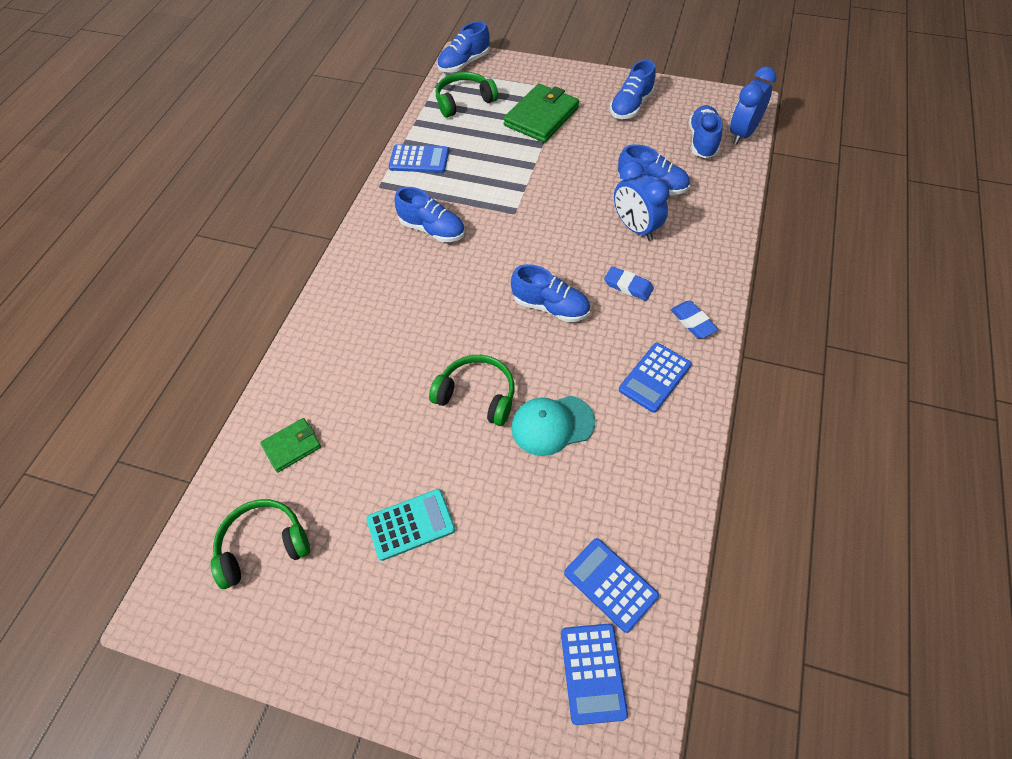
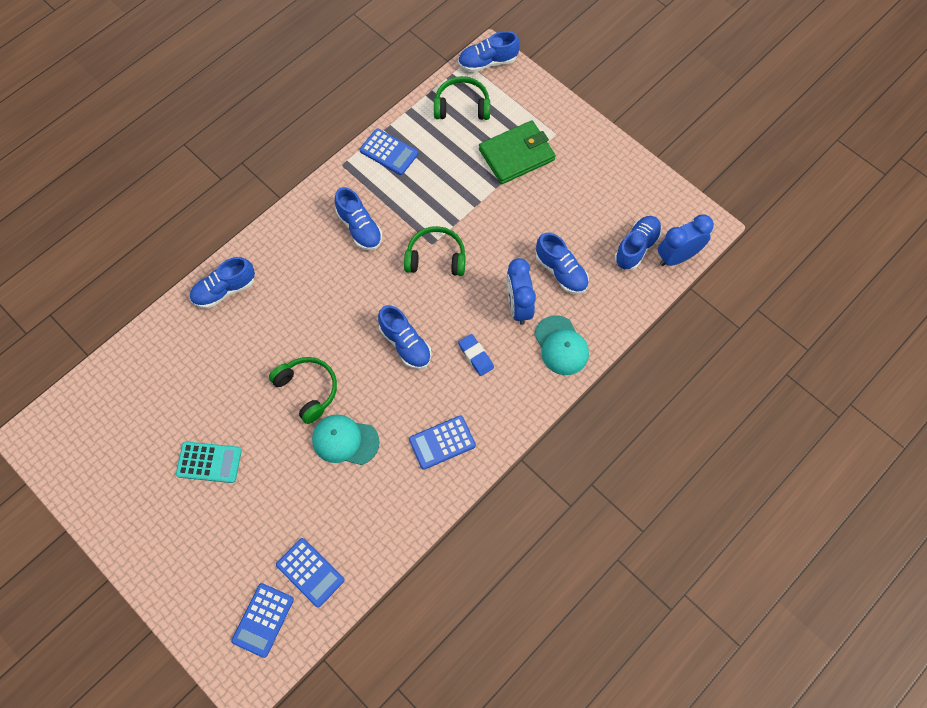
camera: 25 degrees right, 10 degrees up
green headphones [211,499,310,589] -> green headphones moved to [404,226,466,276]
green wallet [260,418,321,472] -> none
blue calculator [564,538,659,633] -> blue calculator turned 150 degrees clockwise [276,538,344,607]
blue shoe [610,59,656,119] -> blue shoe moved to [190,257,255,309]
blue eraser [671,301,718,338] -> none
none -> turquoise cap [534,315,589,375]

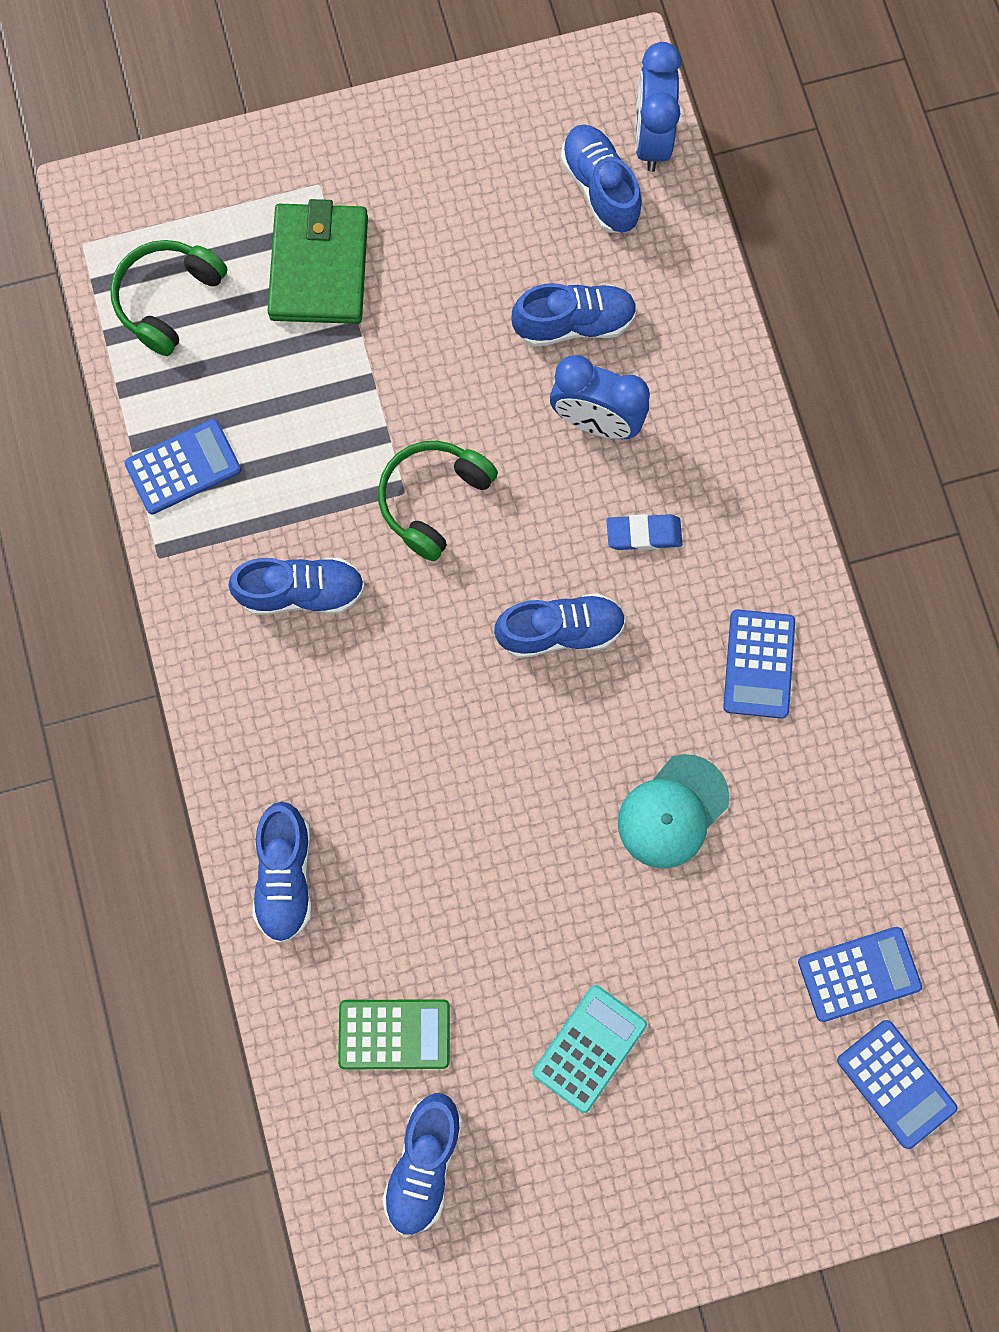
camera: 60 degrees left, 10 degrees up
green headphones [269,357,337,424] -> none
blue shoe [458,31,520,72] -> blue shoe moved to [382,1093,463,1235]
turquoise cap [534,315,589,375] -> none
none -> green calculator [338,999,450,1069]

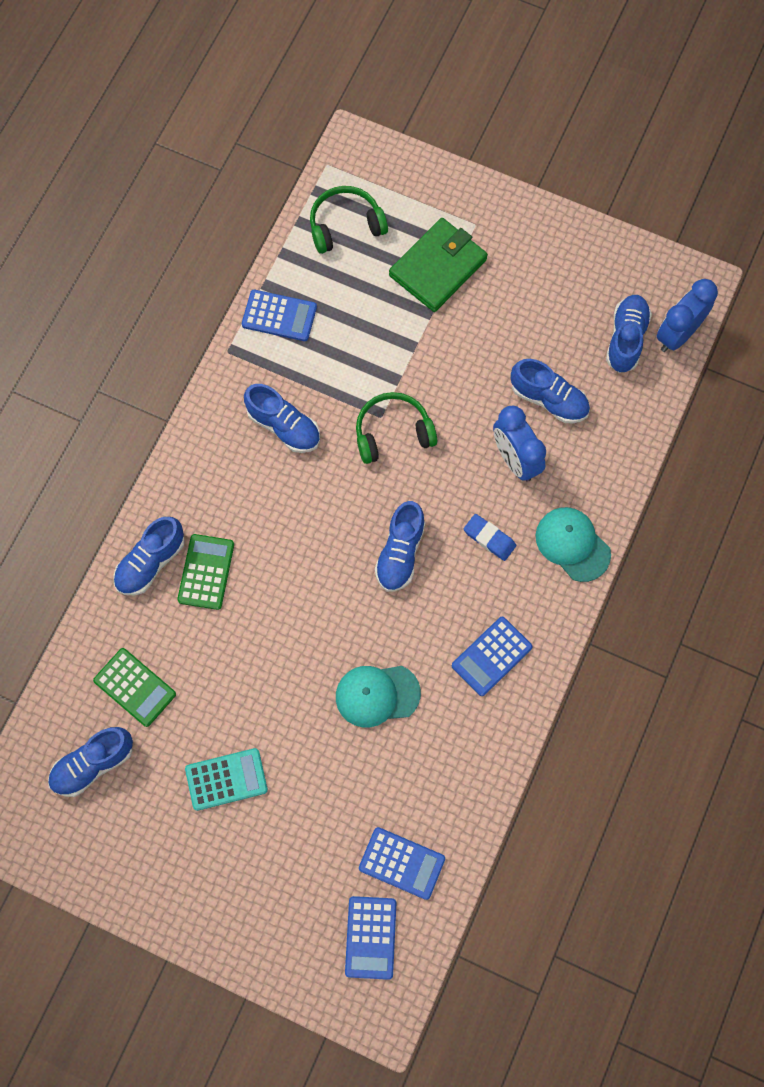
camera: 40 degrees right, 5 degrees down
blue shoe [494,593,626,658] -> blue shoe turned 75 degrees clockwise [375,501,425,592]
none -> green calculator [177,534,234,610]
none -> turquoise cap [536,507,611,582]

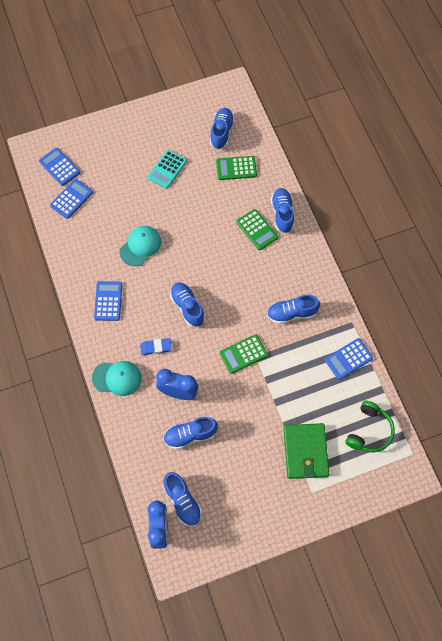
camera: 135 degrees right, 5 degrees down
green headphones [356,392,437,464] -> green calculator [220,334,268,374]
blue calculator [359,827,445,900] -> blue calculator turned 150 degrees clockwise [50,179,93,219]

